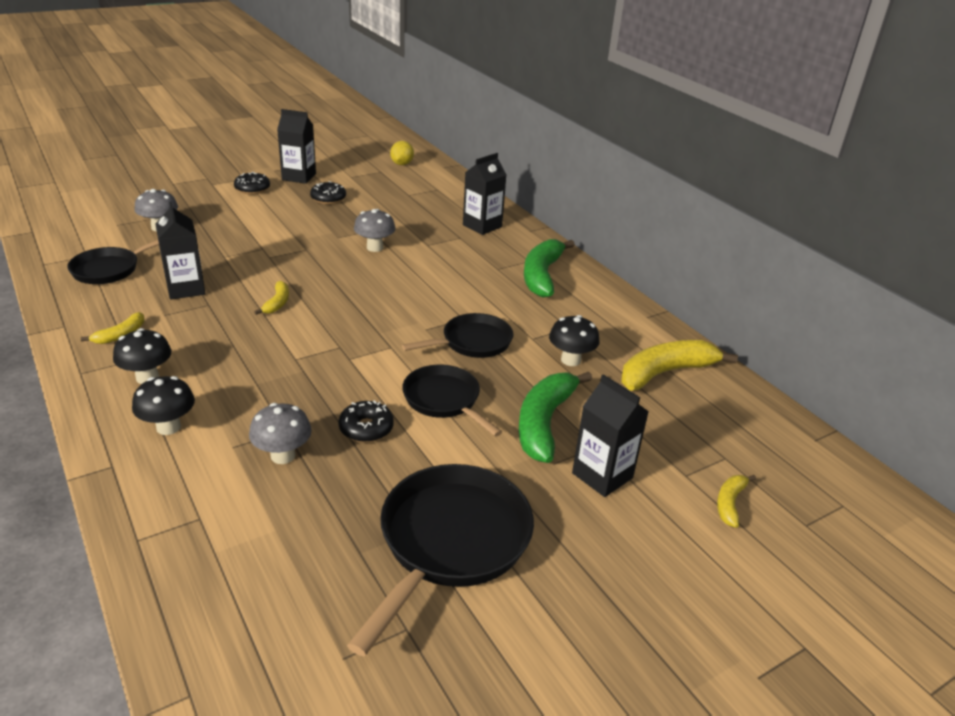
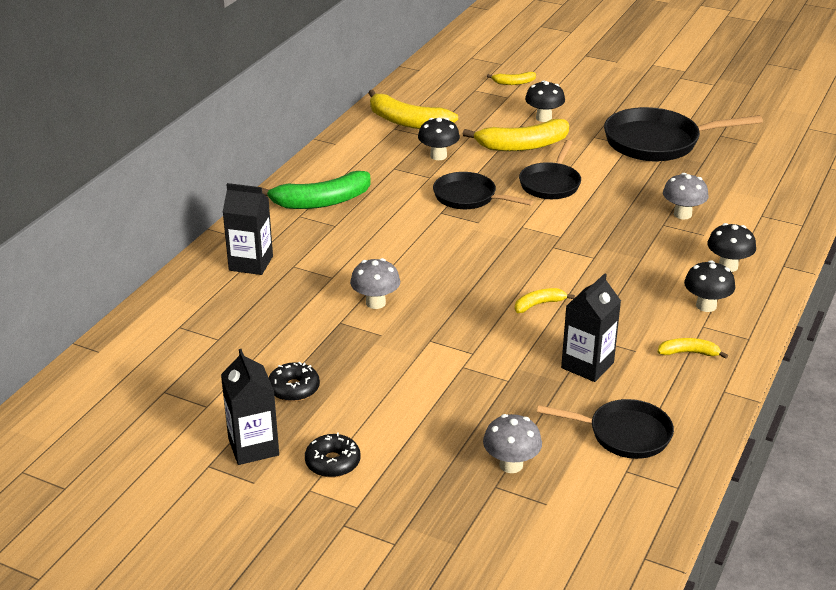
camera: 120 degrees left, 0 degrees up
black donut [338,400,394,442] -> none
yellow lemon [390,141,414,165] -> none
green banana [518,372,592,463] -> yellow banana [463,119,569,151]
black carton [572,374,649,497] -> black mushroom [525,81,565,122]

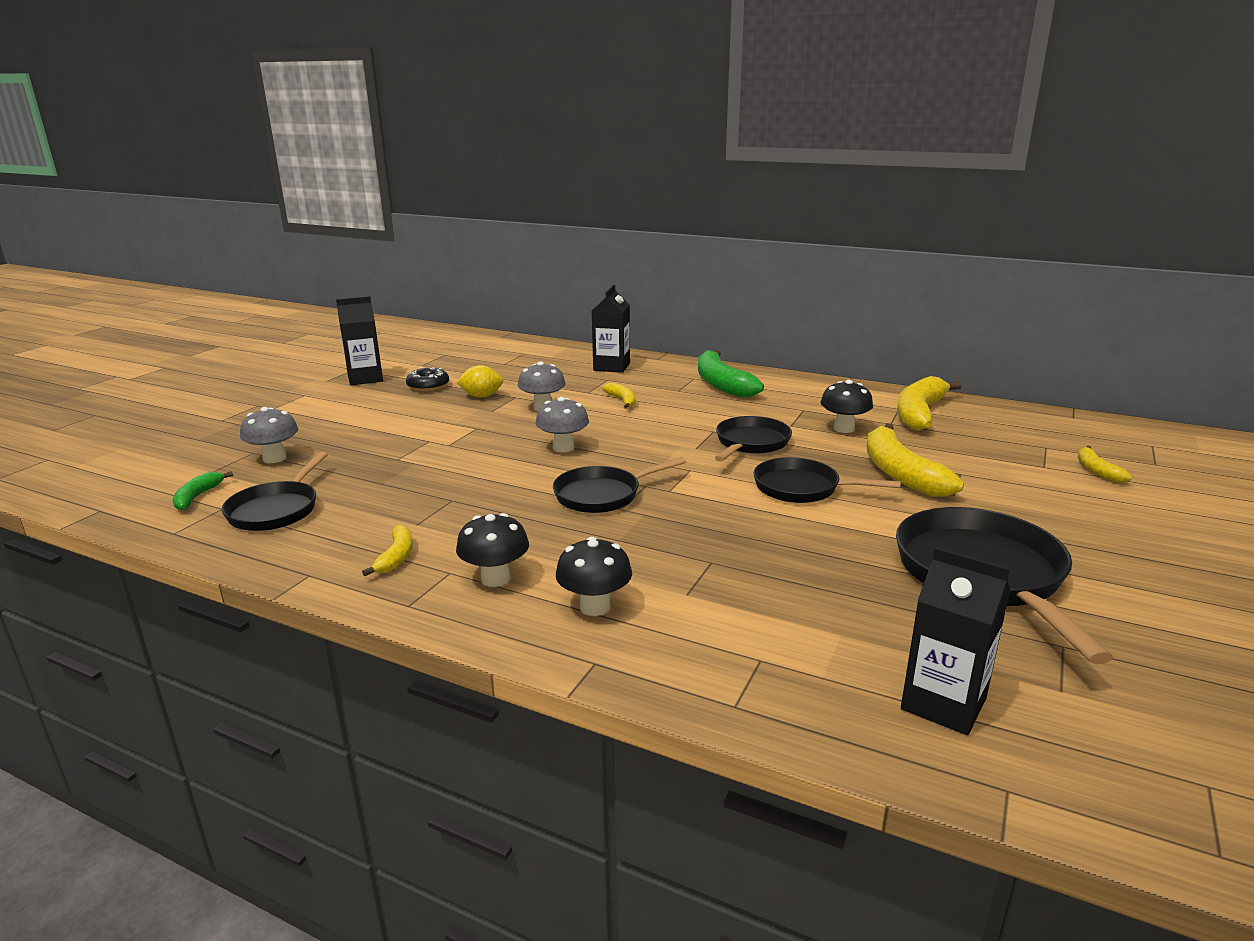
camera: 90 degrees right, 10 degrees down
black donut [305,432,360,478] -> none
yellow banana [515,288,575,313] -> yellow banana moved to [602,383,636,409]
black mushroom [525,81,565,122] -> none
black carton [561,273,621,382] -> black carton moved to [901,547,1010,735]
grey mushroom [663,173,709,219] -> grey mushroom moved to [536,397,589,452]
none -> green banana [172,471,233,511]
none -> yellow lemon [456,365,503,398]
none -> black pan [553,457,686,513]

